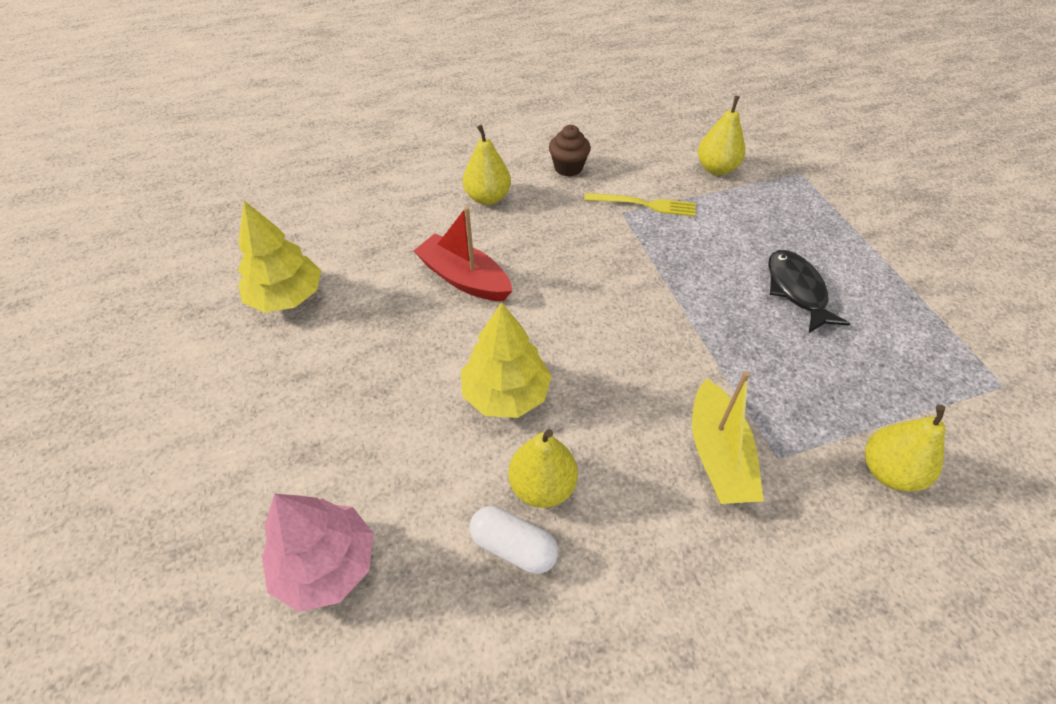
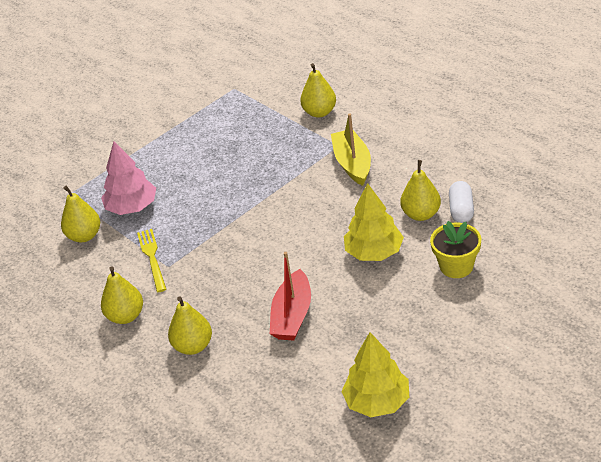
camera: 110 degrees left, 10 degrees down
pink tree [262,494,374,612] -> pink tree moved to [101,142,156,215]
brown cupcake [549,125,591,177] -> yellow pear [101,267,143,324]
yellow boat [692,371,764,504] -> yellow boat turned 75 degrees counterclockwise [331,114,371,186]
black fish [768,250,850,333] -> none
none -> yellow flower pot [430,221,481,278]

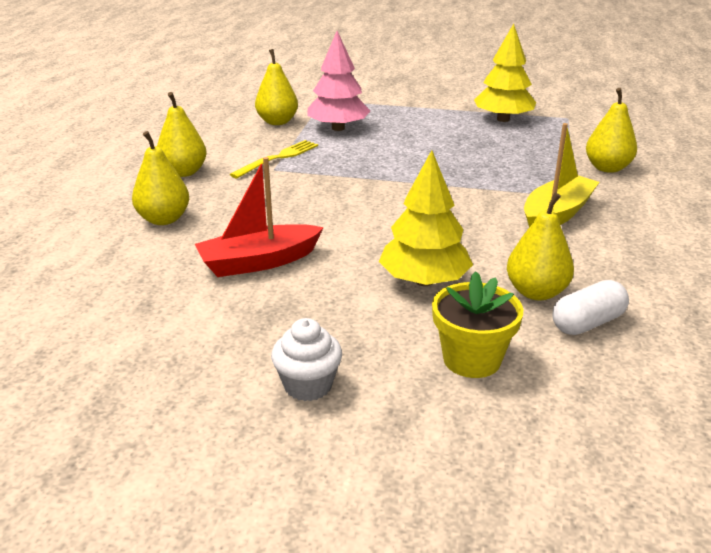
camera: 50 degrees right, 10 degrees down
yellow tree [341,332,409,417] -> yellow tree moved to [474,24,536,122]
none -> white cupcake [271,318,342,401]

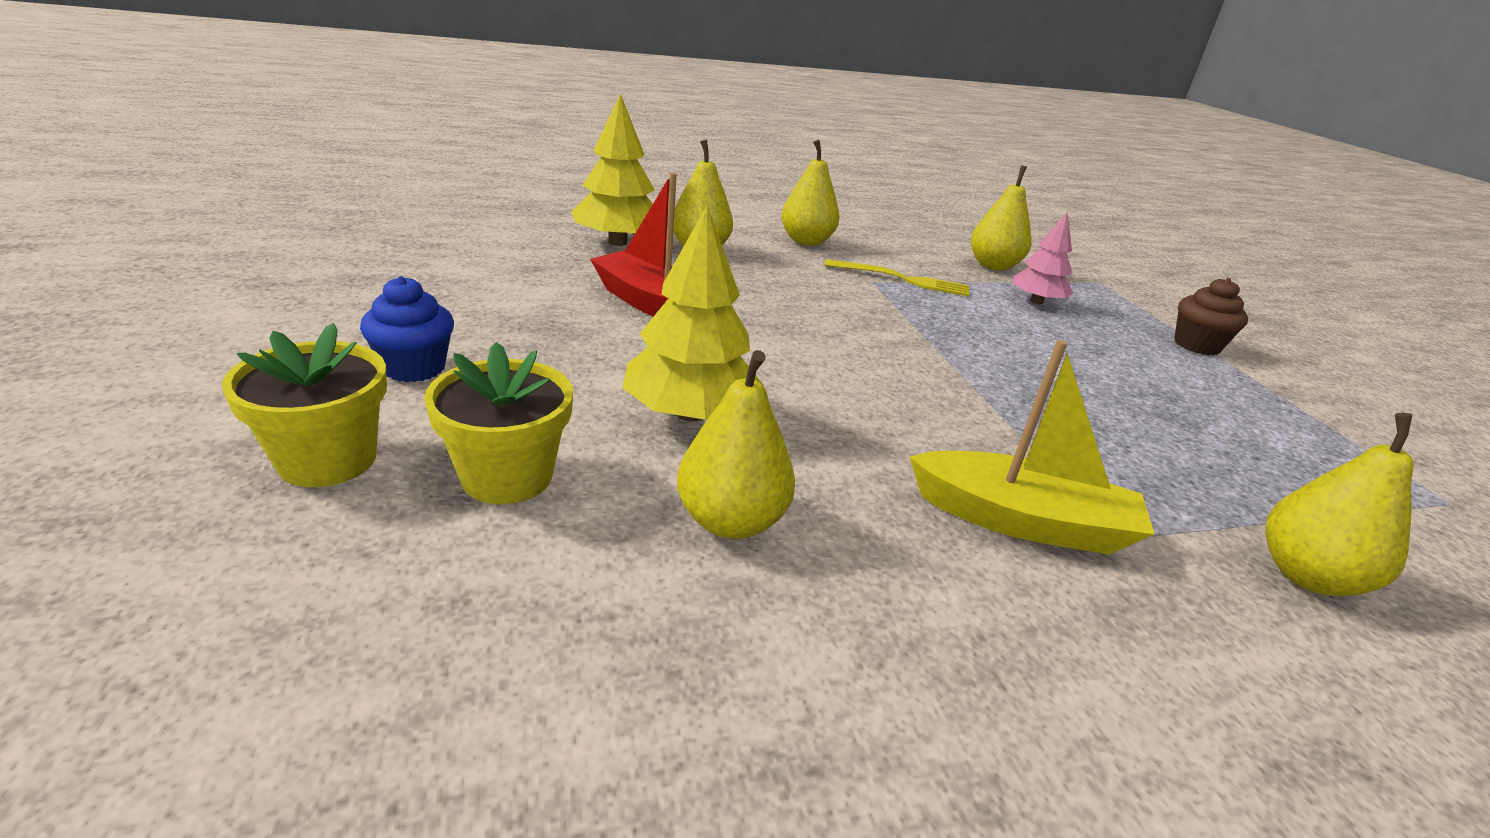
camera: 60 degrees right, 0 degrees up
white cupcake [271,318,342,401] -> blue cupcake [360,276,454,382]
pink tree [307,31,370,131] -> pink tree [1012,212,1073,304], size x0.64
yellow tree [474,24,536,122] -> yellow tree moved to [571,94,655,246]
white capsule [553,280,629,335] -> none
none -> yellow flower pot [222,323,387,487]
none -> brown cupcake [1174,278,1248,355]

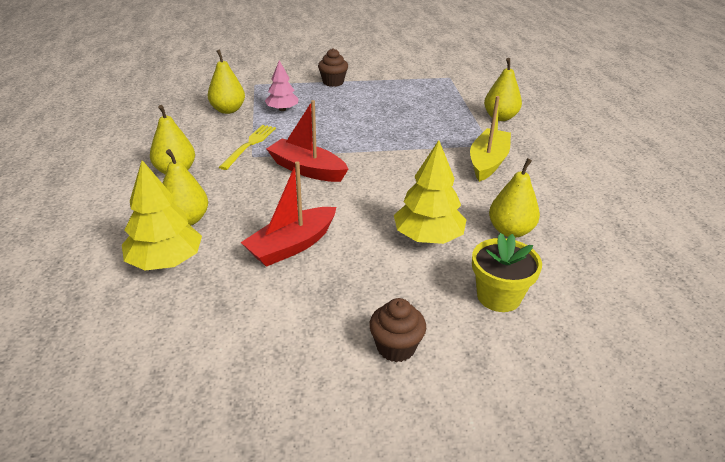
camera: 80 degrees left, 5 degrees up
yellow flower pot [222,323,387,487] -> none
blue cupcake [360,276,454,382] -> brown cupcake [369,298,426,362]
none -> red boat [266,100,348,182]

